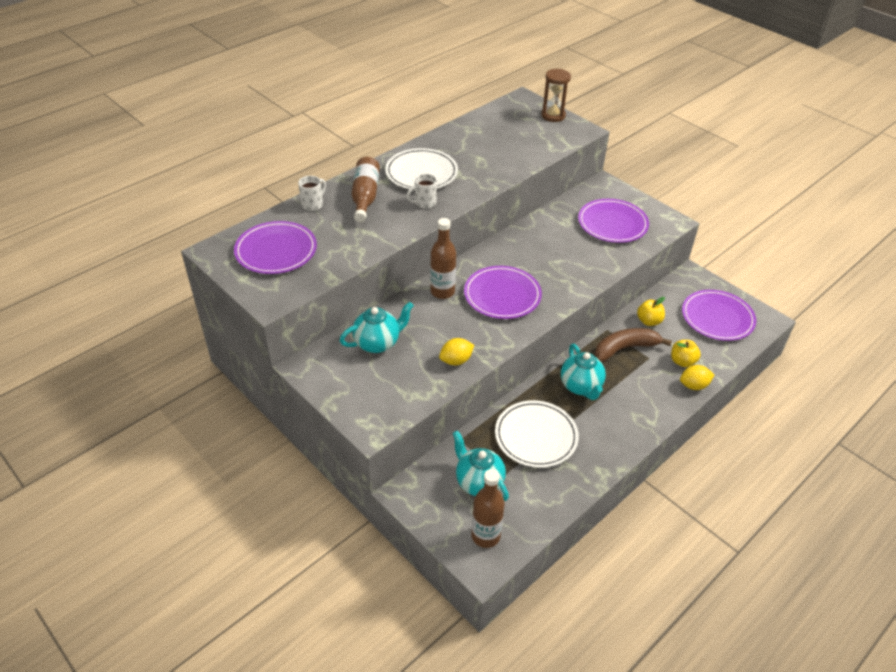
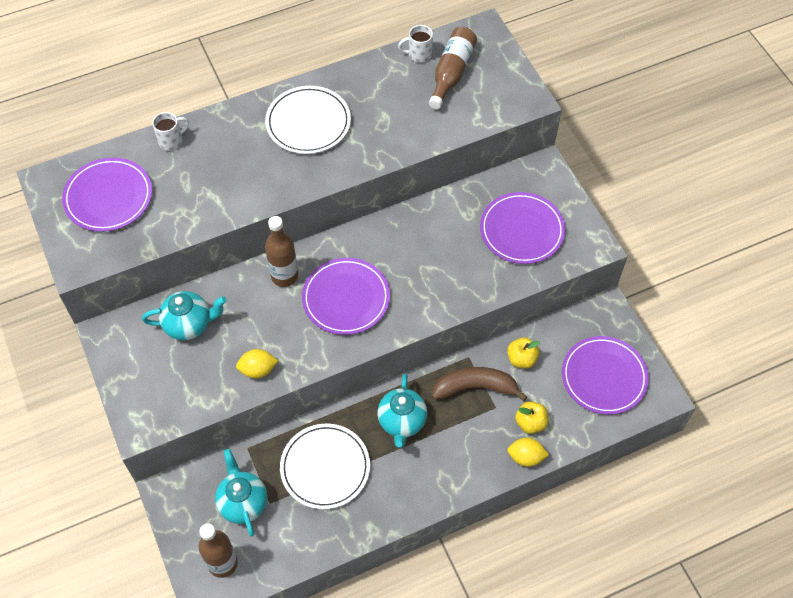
camera: 20 degrees right, 15 degrees up
brown bottle [351,157,380,222] -> brown bottle moved to [429,27,477,109]
white mug [406,174,437,209] -> white mug moved to [398,25,433,63]
brown hourglass [541,69,571,122] -> none

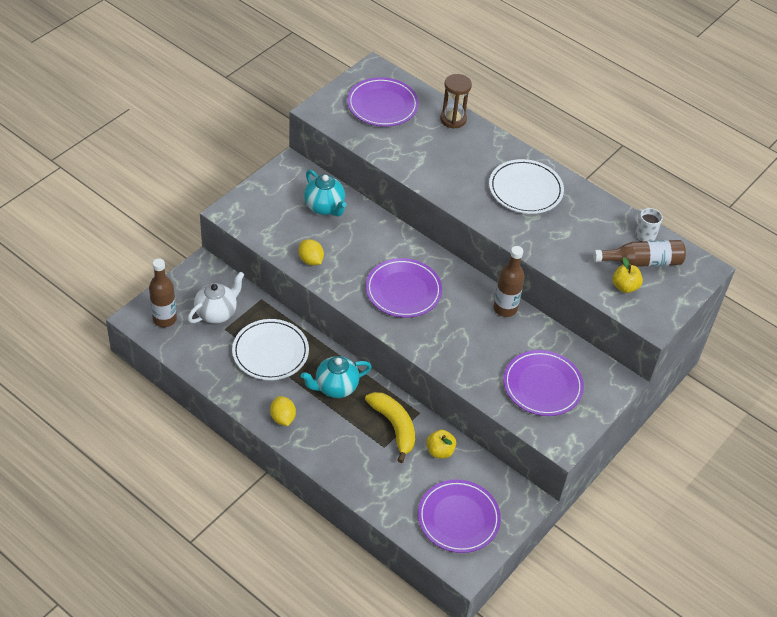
camera: 60 degrees right, 10 degrees down
white mug [152,112,189,151] -> brown hourglass [440,74,472,129]
turquoise teapot [215,449,267,537] -> white teapot [188,272,244,323]
brown bottle [265,216,298,287] -> brown bottle moved to [493,246,525,317]
brown banana [432,367,527,401] -> yellow banana [365,392,415,463]
yellow lemon [507,438,549,467] -> yellow lemon moved to [270,396,296,426]
yellow apple [515,401,548,434] -> yellow apple moved to [613,257,643,293]

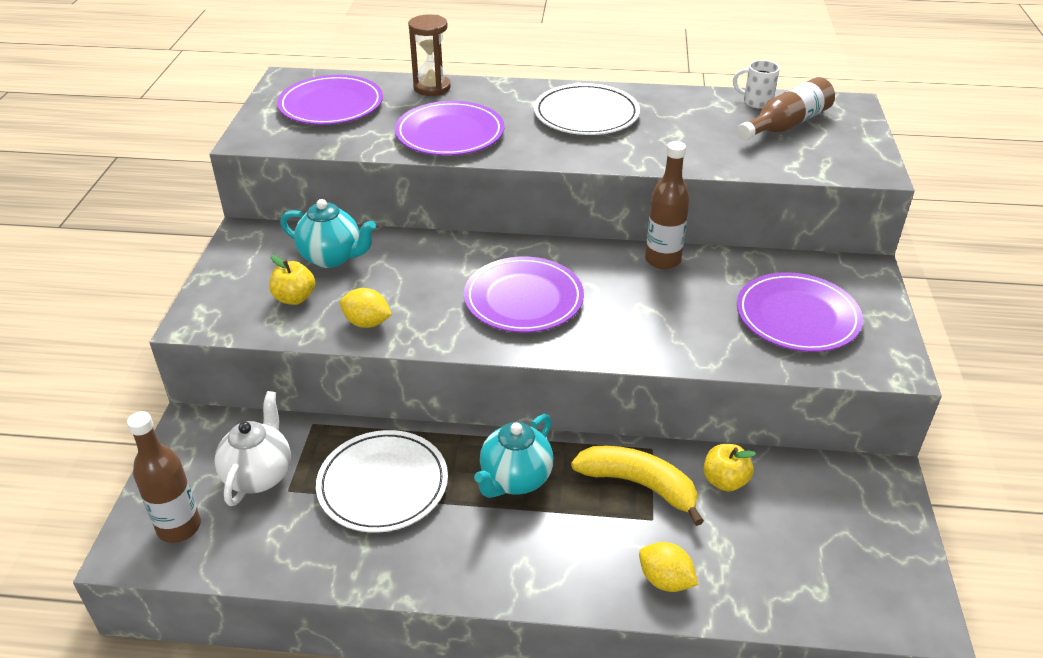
camera: 30 degrees left, 10 degrees down
yellow lemon [270,396,296,426] -> yellow lemon moved to [639,542,698,592]
purple plate [418,480,501,553] -> purple plate moved to [395,101,505,156]
yellow apple [613,257,643,293] -> yellow apple moved to [269,255,315,305]

